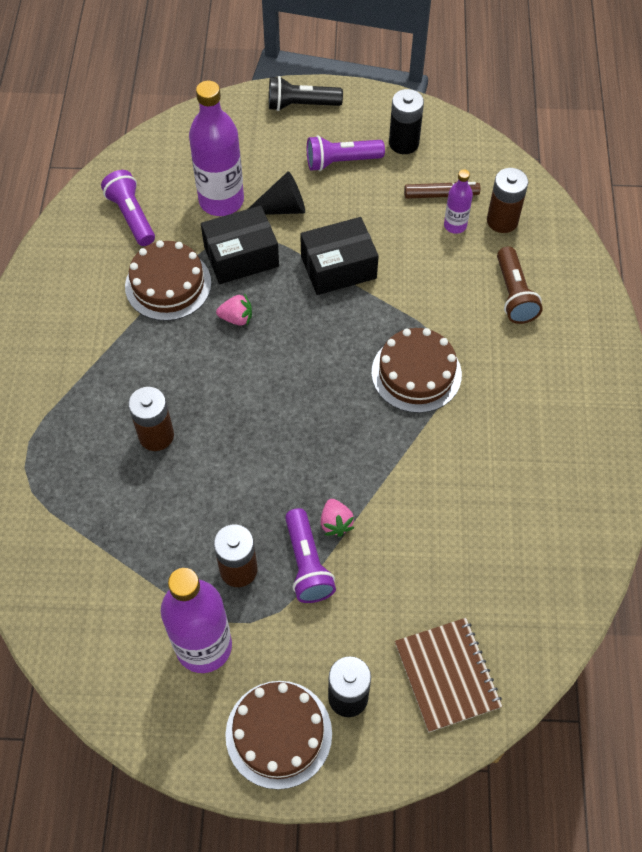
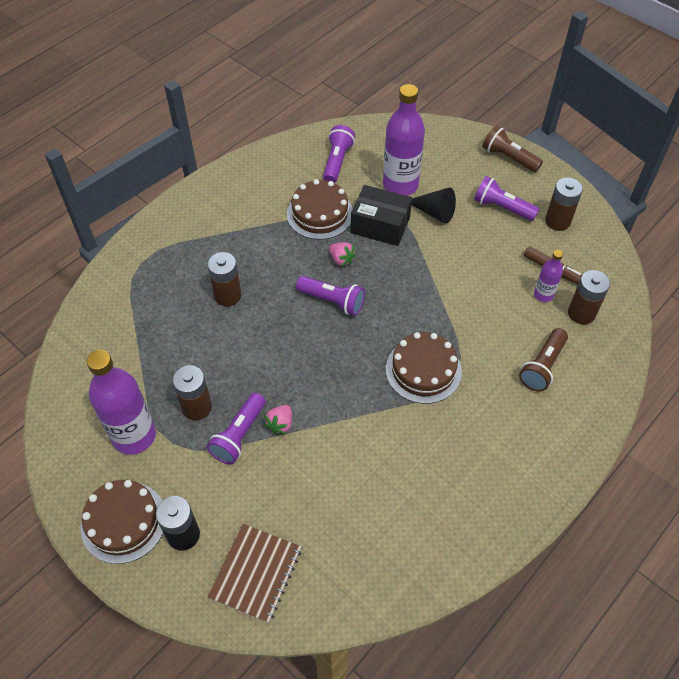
camera: 40 degrees right, 5 degrees down
black flashlight [269,76,343,111] -> brown flashlight [483,125,543,172]
black box [300,217,379,295] -> none
black battery [389,89,424,154] -> brown battery [545,178,583,231]
none -> purple flashlight [296,276,365,316]

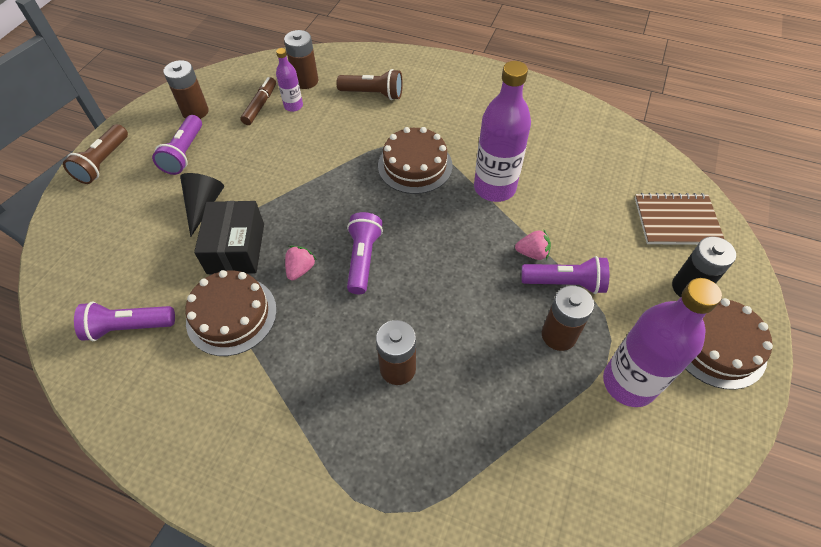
camera: 110 degrees left, 0 degrees up
purple bottle [383,84,425,196] -> purple bottle moved to [474,61,531,202]

